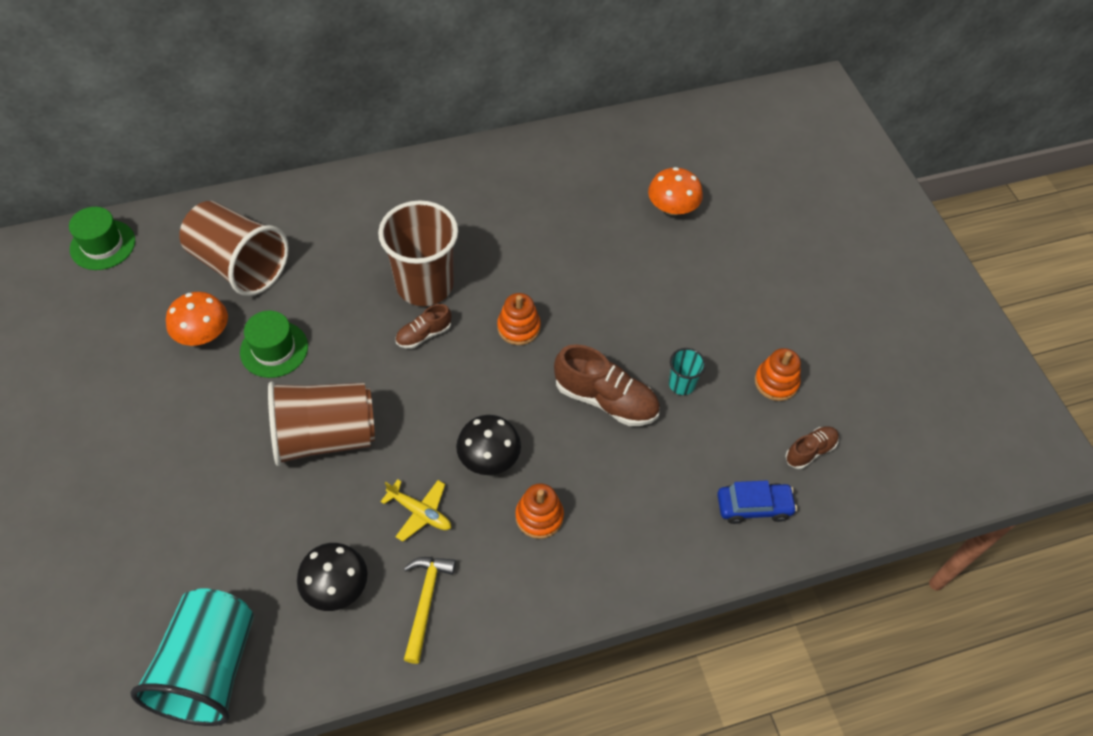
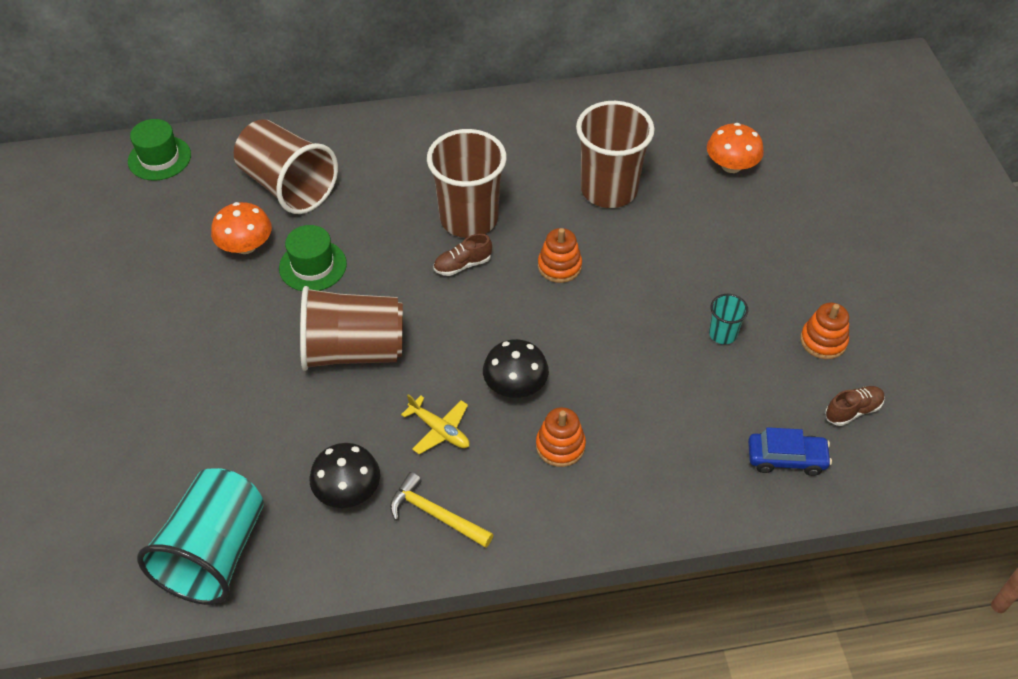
camera: 10 degrees right, 5 degrees down
yellow hammer [404,557,456,664] -> yellow hammer turned 75 degrees counterclockwise [390,472,494,548]
brown shoe [554,344,660,426] -> none
none -> brown cup [576,101,655,208]

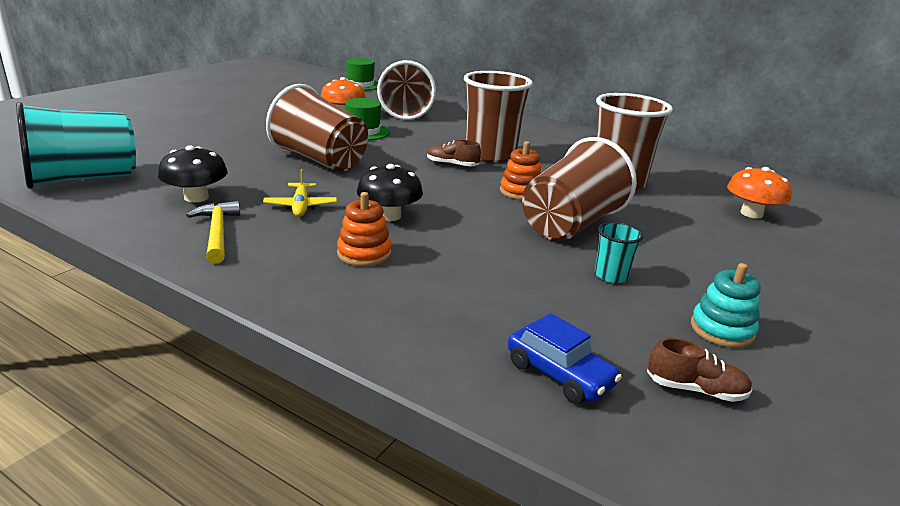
camera: 40 degrees right, 25 degrees down
orange stacking toy [800,303,849,359] -> turquoise stacking toy [691,263,761,348]
none -> brown cup [522,137,637,241]

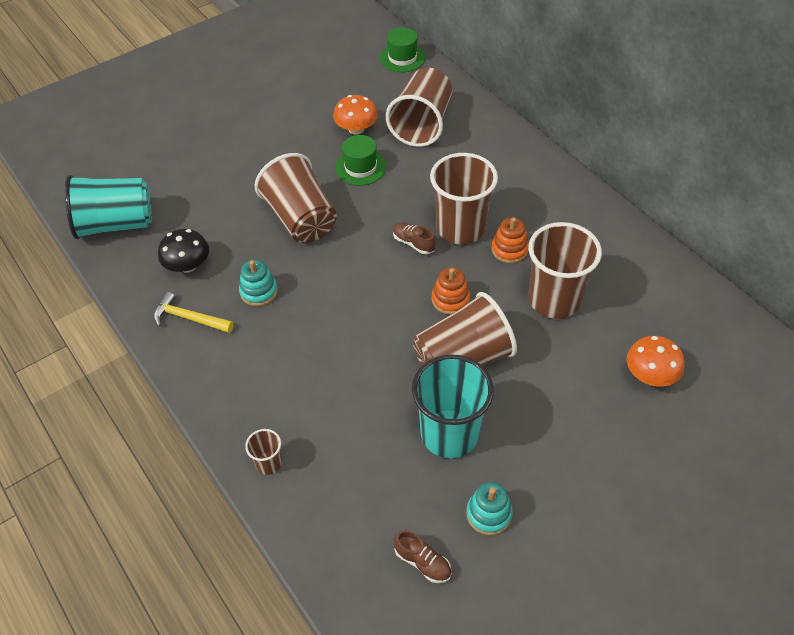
camera: 25 degrees right, 25 degrees up
yellow hammer [186,201,240,264] -> yellow hammer turned 75 degrees counterclockwise [154,292,234,333]
yellow plane [263,169,337,217] -> turquoise stacking toy [239,260,278,307]
orange stacking toy [337,192,392,267] -> orange stacking toy moved to [491,217,529,263]
black mushroom [357,164,423,221] -> none
blue car [508,313,622,404] -> none
turquoise cup [595,222,644,283] -> turquoise cup [412,354,494,458], size x2.22
none -> brown cup [245,429,282,475]

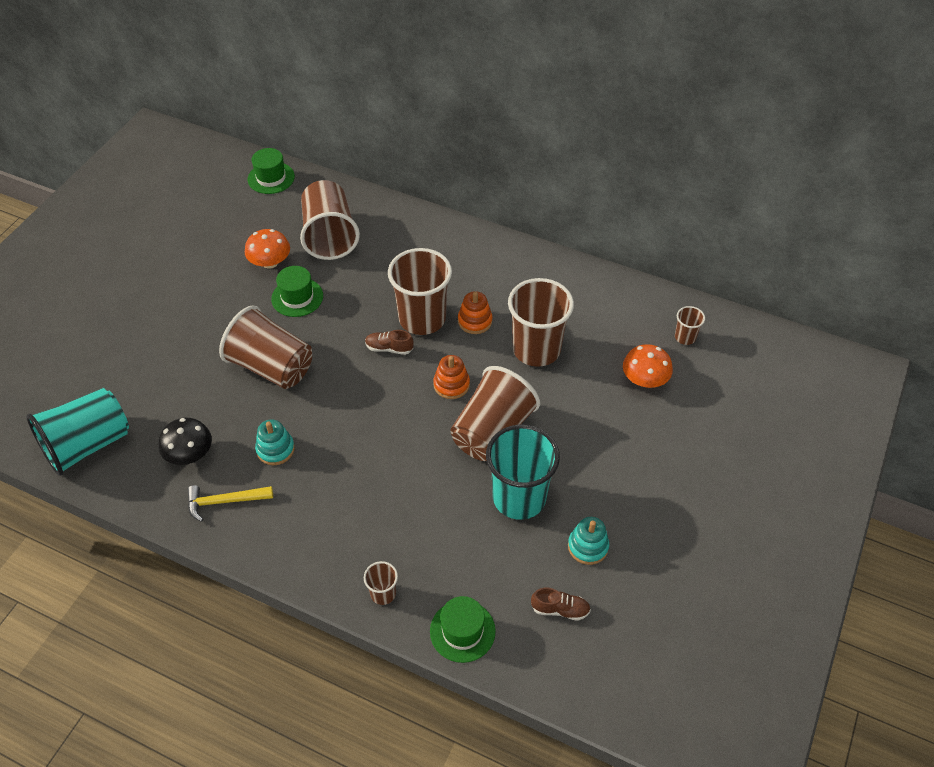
camera: 30 degrees left, 0 degrees up
none -> green hat [430,596,496,663]
none -> brown cup [675,306,705,345]

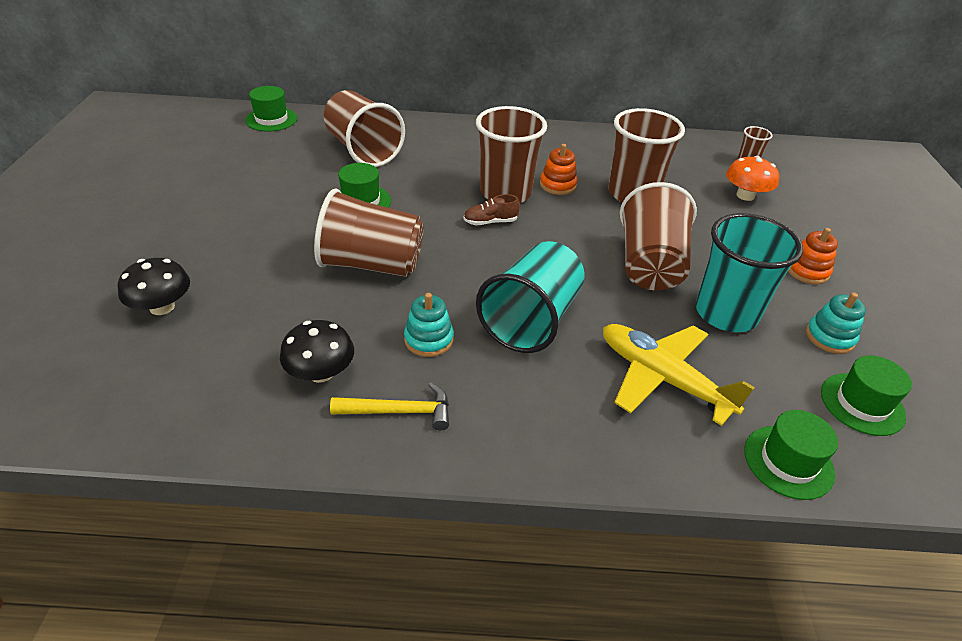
camera: 25 degrees left, 10 degrees down
turquoise cup [26,388,129,476] -> turquoise cup moved to [476,241,585,353]
yellow hammer [188,485,273,522] -> yellow hammer turned 150 degrees counterclockwise [330,383,449,431]
orange mushroom [245,229,290,269] -> none
brown cup [364,561,398,605] -> none
orange stacking toy [433,355,470,399] -> orange stacking toy moved to [788,228,838,285]
brown shoe [531,588,591,621] -> green hat [821,355,912,436]
none -> black mushroom [118,258,190,315]
none -> yellow plane [603,324,755,426]

